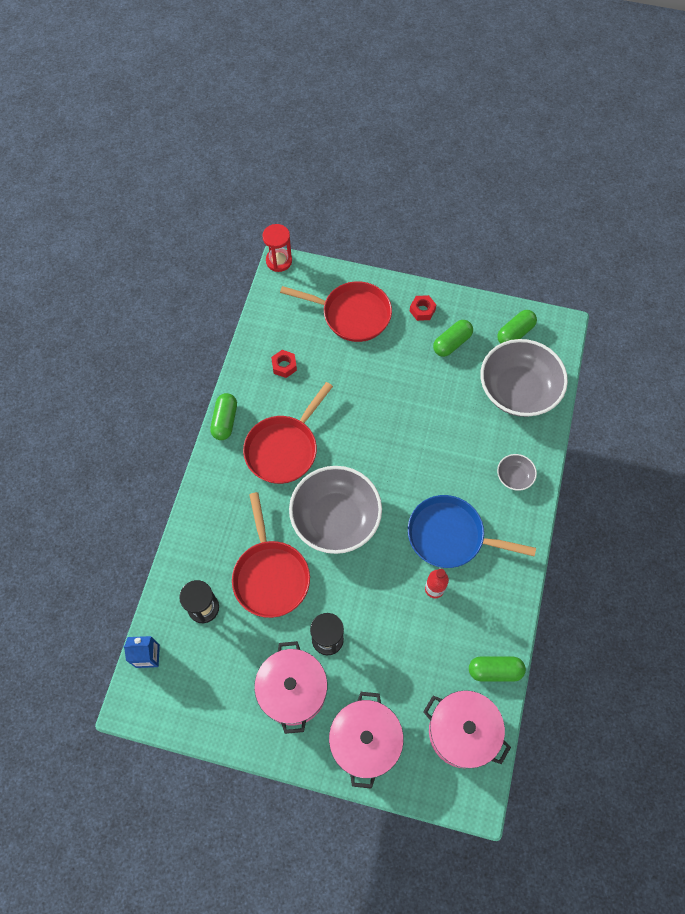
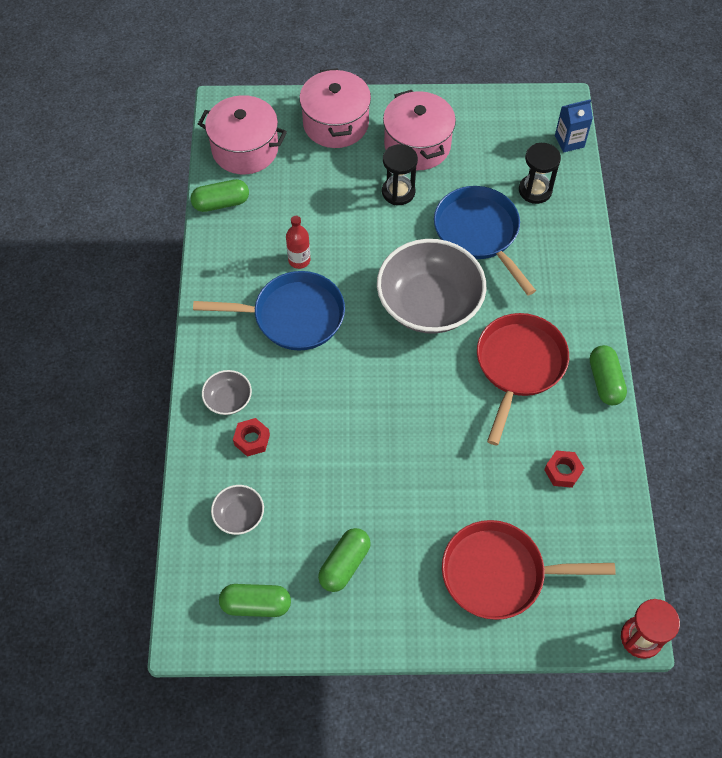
camera: 165 degrees right, 5 degrees down
red pan [232,492,310,618] -> blue pan [434,186,536,295]
red nut [410,295,436,321] -> red nut moved to [233,418,270,457]
grey bowl [480,339,568,417] -> grey bowl [211,485,264,535], size x0.44
green capsule [497,310,537,344] -> green capsule turned 60 degrees clockwise [219,584,291,617]

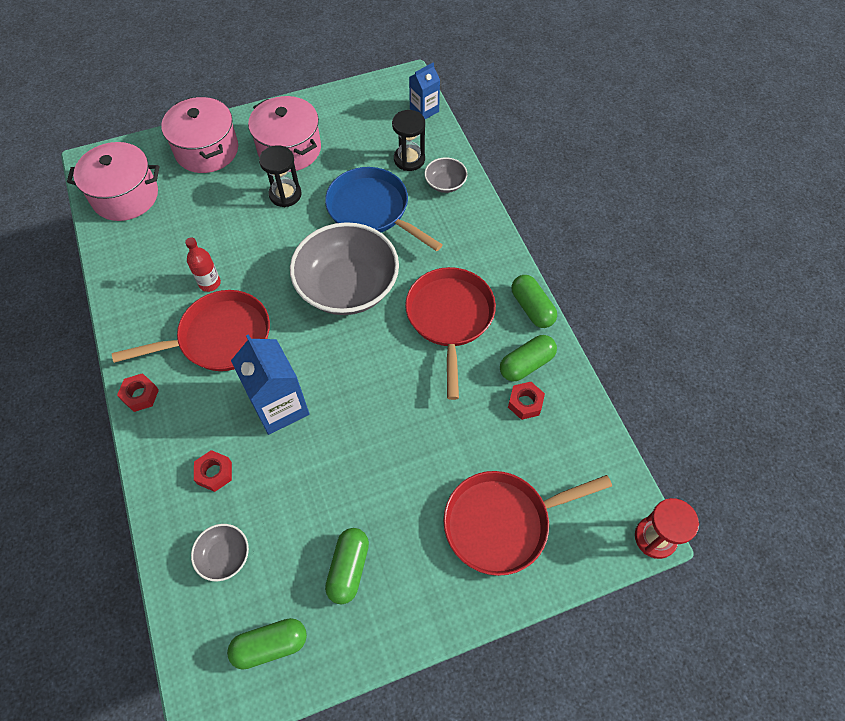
camera: 20 degrees left, 0 degrees up
green capsule [191,179,249,212] -> green capsule moved to [500,335,557,382]
blue pan [193,271,345,351] -> red pan [112,290,270,371]
grey bowl [202,370,252,415] -> grey bowl moved to [424,157,468,193]
none -> red nut [117,373,159,412]
none -> blue carton [231,334,309,435]

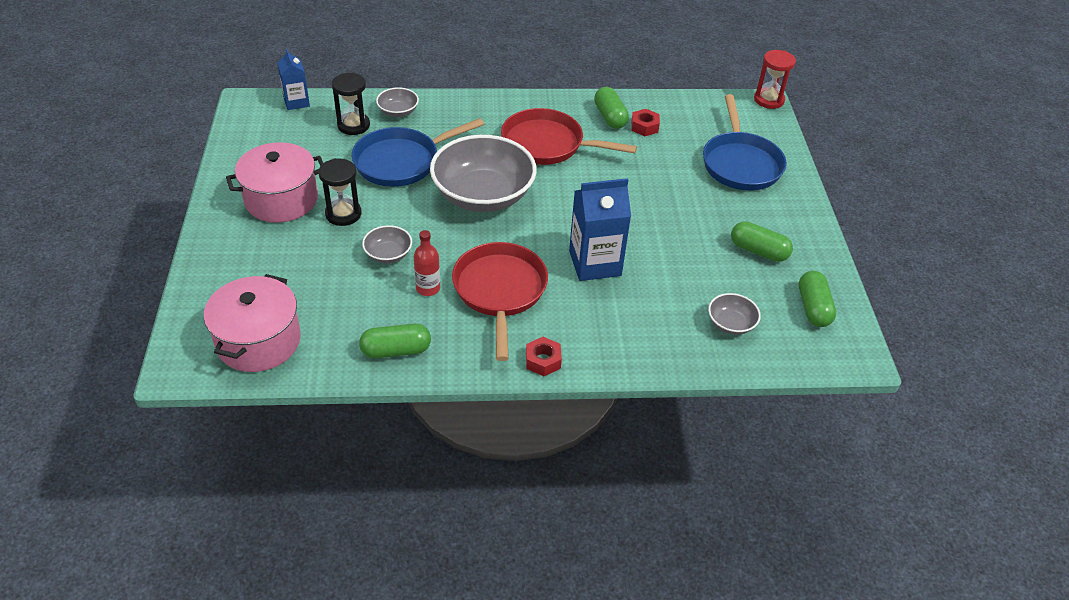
camera: 75 degrees left, 15 degrees down
pink pot [161,97,238,173] -> none
red nut [194,450,232,492] -> none
red pan [443,471,612,576] -> blue pan [703,94,787,191]
green capsule [511,275,557,328] -> green capsule moved to [359,324,431,358]
none -> grey bowl [362,225,412,263]

